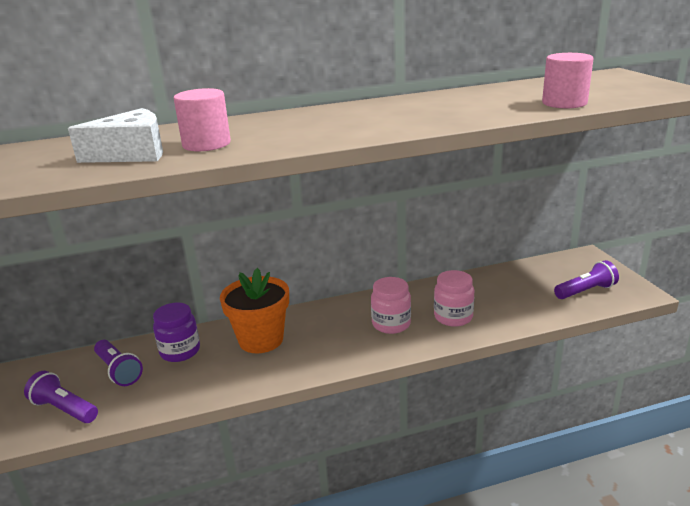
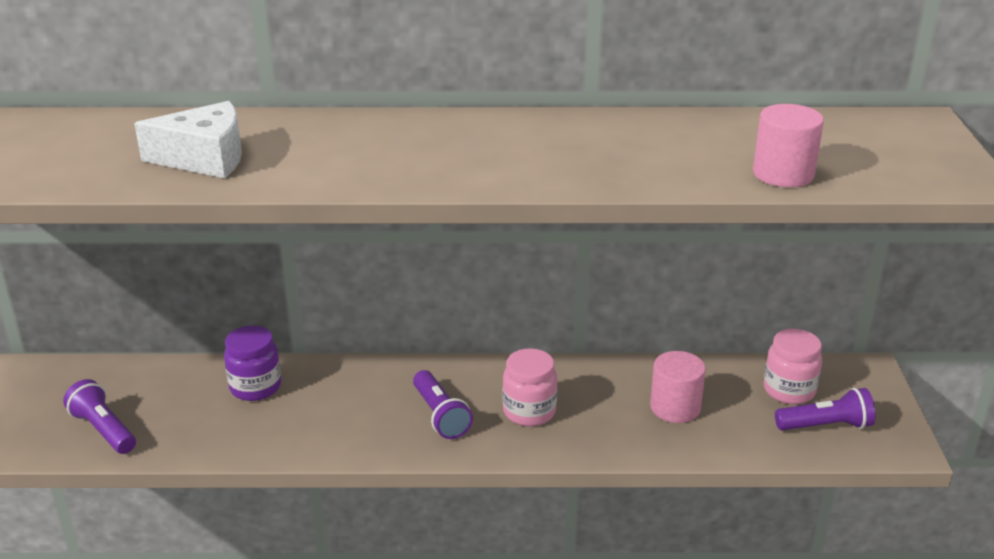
camera: 15 degrees right, 5 degrees up
purple flashlight [94,340,143,386] -> purple flashlight moved to [413,370,473,439]
pink cylinder [174,88,231,151] -> pink cylinder moved to [650,351,706,423]
orange flower pot [220,268,289,353] -> none
pink jar [434,270,474,327] -> pink jar moved to [764,329,822,404]

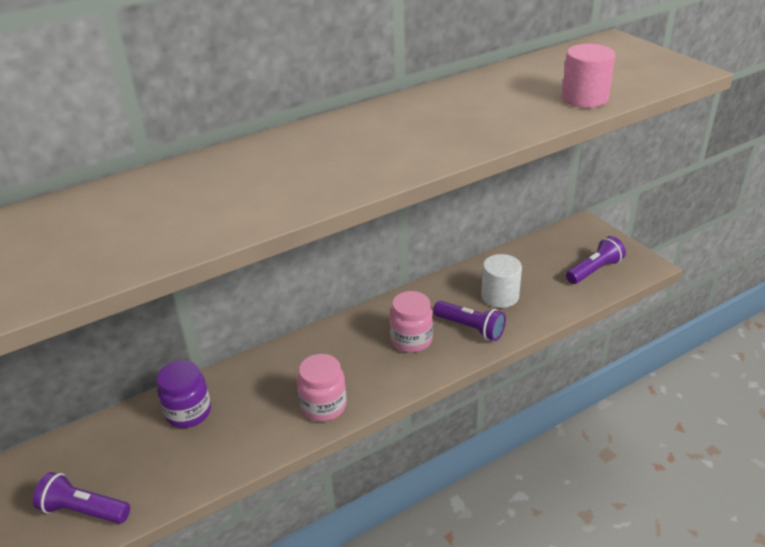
camera: 30 degrees left, 5 degrees up
white cheese [134,101,242,178] -> none
purple flashlight [413,370,473,439] -> purple flashlight moved to [433,301,506,341]
pink cylinder [650,351,706,423] -> white cylinder [481,254,522,308]
pink jar [764,329,822,404] -> pink jar moved to [297,354,347,422]

